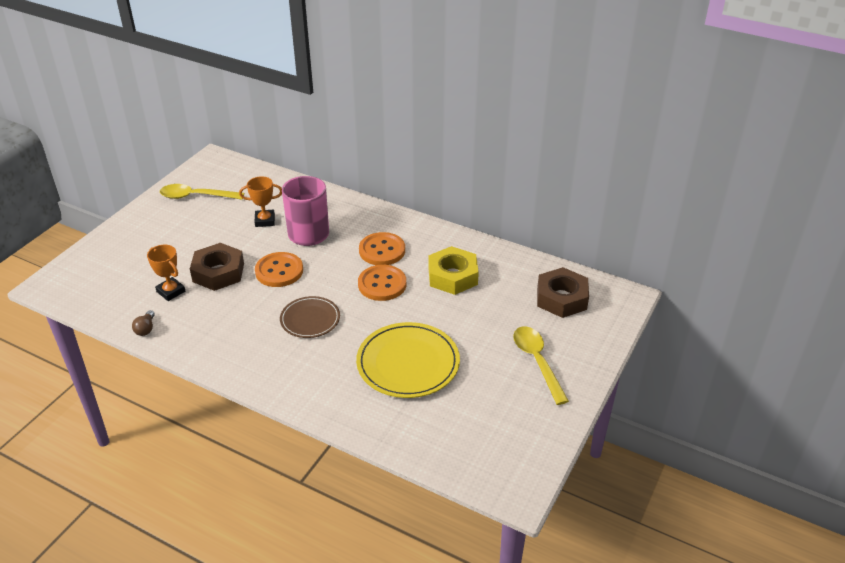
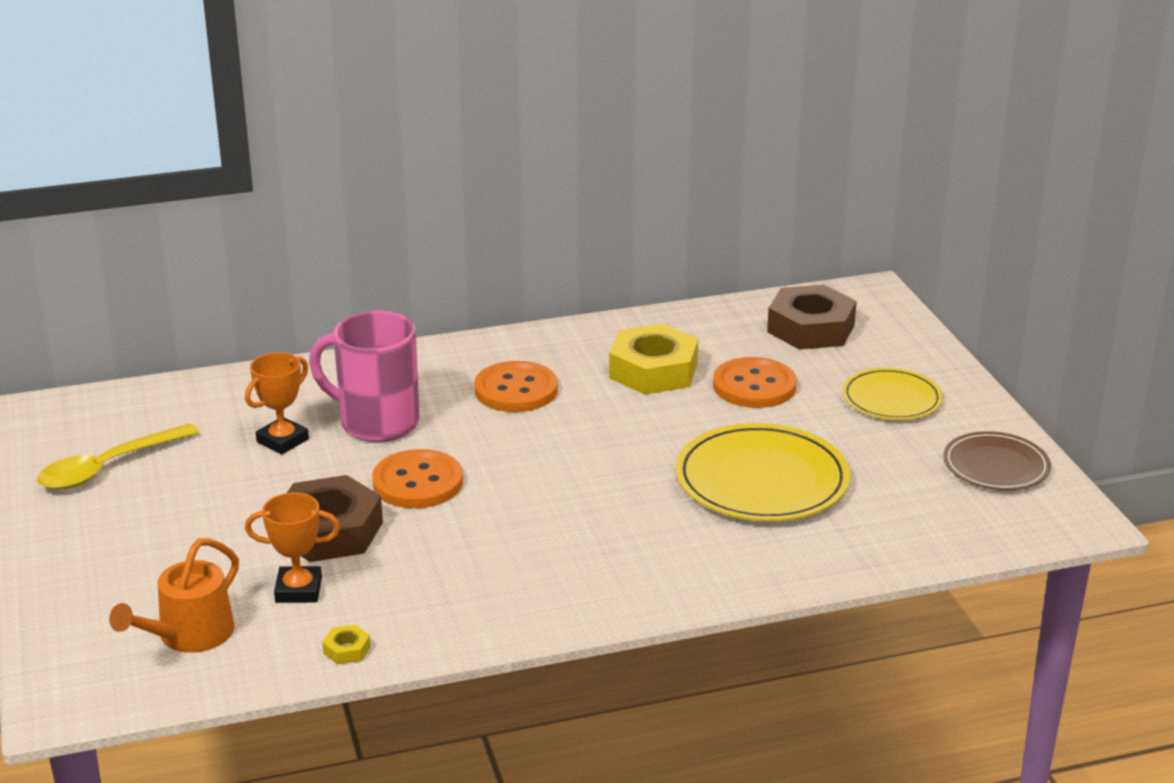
camera: 45 degrees left, 10 degrees down
brown light bulb [132,310,155,336] -> yellow nut [322,624,371,665]
brown plate [280,296,340,338] -> brown plate moved to [943,431,1051,490]
orange button [358,265,406,301] -> orange button moved to [713,357,796,408]
yellow spoon [513,326,569,405] -> yellow plate [842,368,943,420]
none -> orange watering can [109,538,239,653]

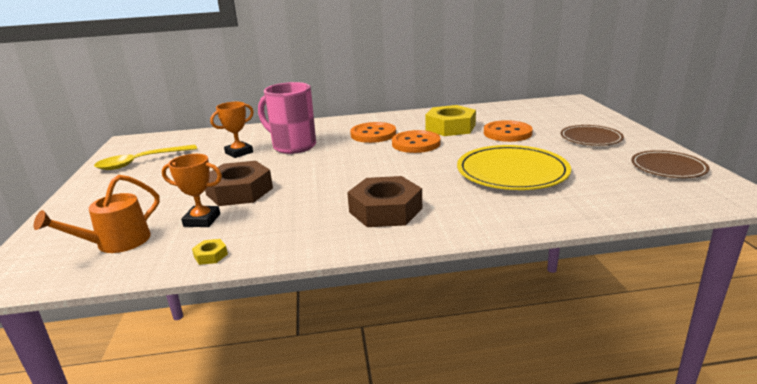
camera: 10 degrees right, 5 degrees down
orange button [372,449,463,508] -> orange button moved to [392,130,441,153]
brown nut [767,285,857,350] -> brown nut moved to [347,176,422,227]
yellow plate [842,368,943,420] -> brown plate [560,125,624,146]

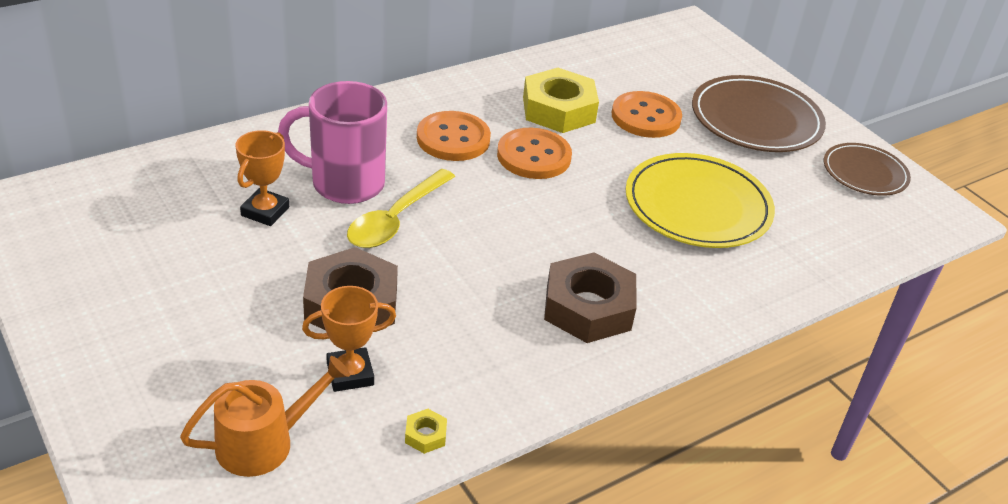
camera: 30 degrees left, 15 degrees up
orange watering can [34,175,160,253] -> orange watering can turned 135 degrees counterclockwise [180,356,350,477]
yellow spoon [94,145,197,170] -> yellow spoon moved to [347,169,455,248]
brown plate [560,125,624,146] -> brown plate [692,75,826,152], size x1.63

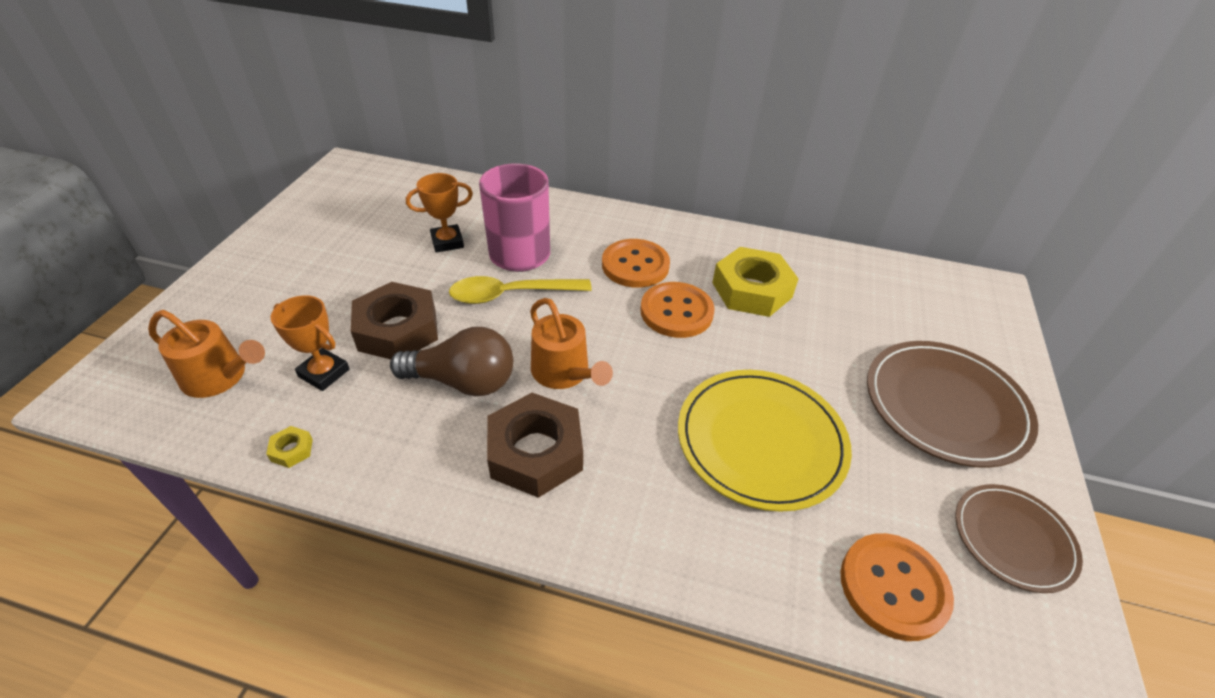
camera: 50 degrees right, 5 degrees up
orange button [612,91,682,138] -> orange button moved to [840,533,954,641]
none -> brown light bulb [390,327,513,396]
none -> orange watering can [530,298,613,389]

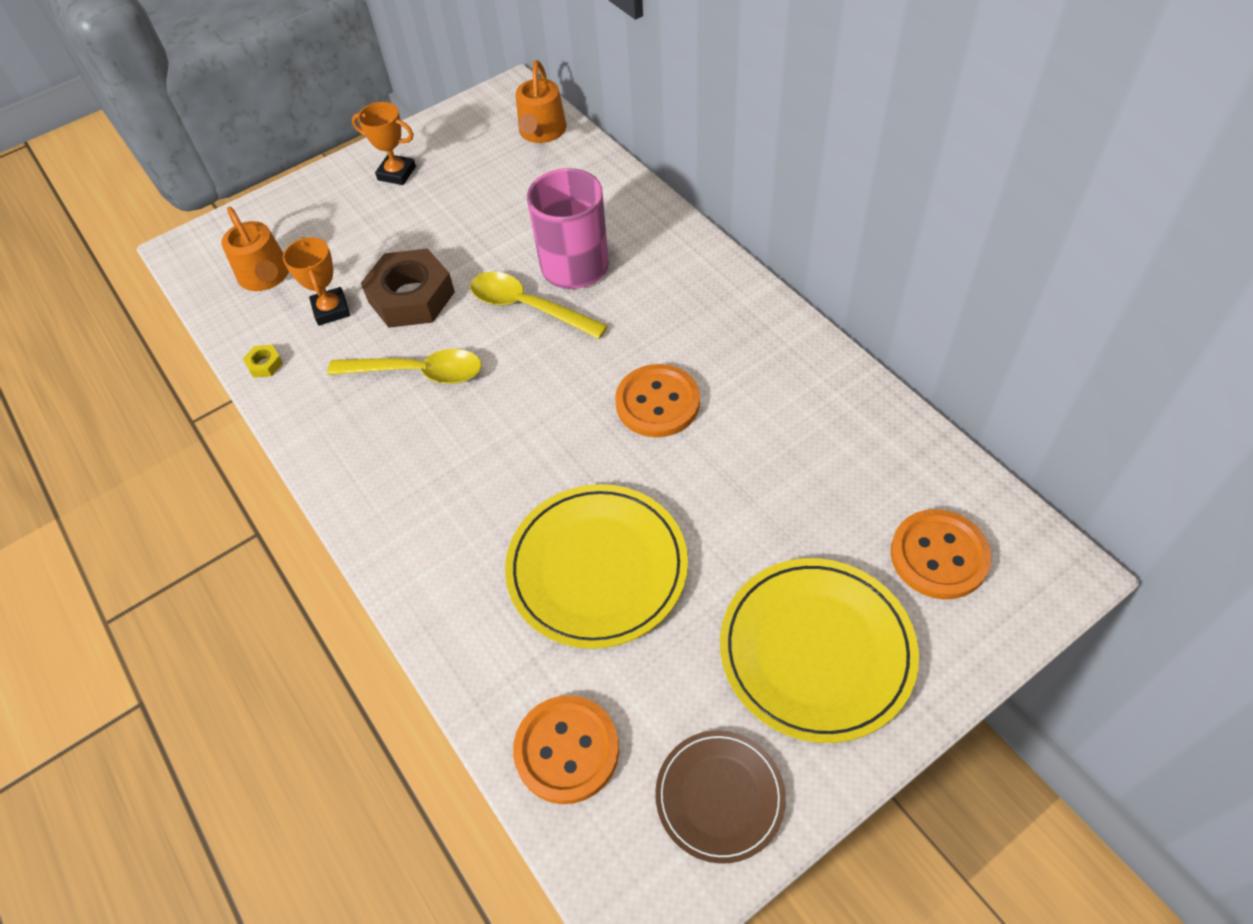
camera: 45 degrees right, 10 degrees up
brown light bulb [390,327,513,396] -> yellow spoon [327,349,482,384]
orange trophy [406,173,473,253] -> orange trophy moved to [352,102,416,185]
brown nut [487,393,583,498] -> none
orange watering can [530,298,613,389] -> orange watering can moved to [516,60,566,143]
orange button [602,239,670,288] -> orange button moved to [891,509,991,599]
yellow nut [712,247,799,317] -> none
brown plate [867,341,1038,468] -> yellow plate [720,558,919,743]

